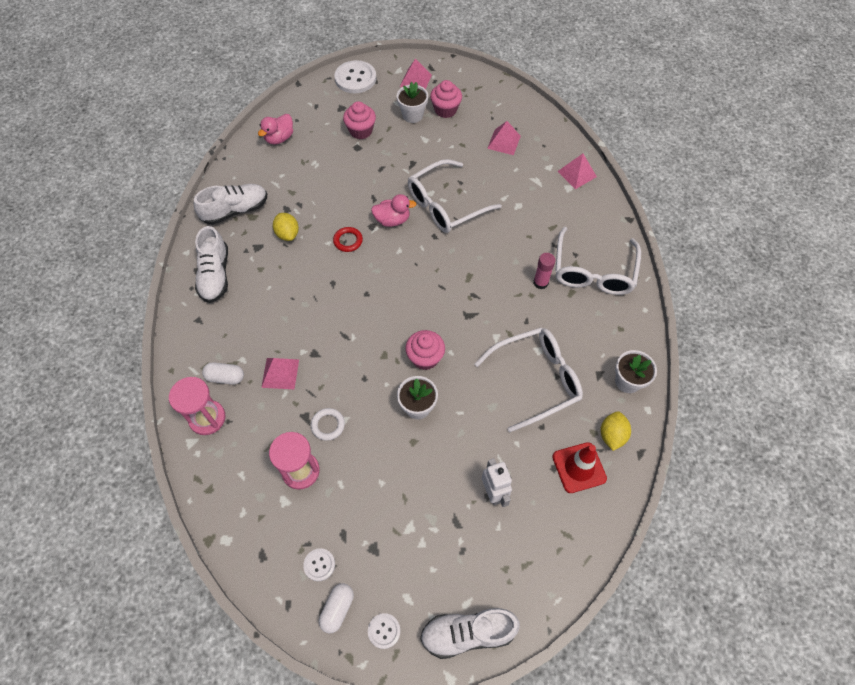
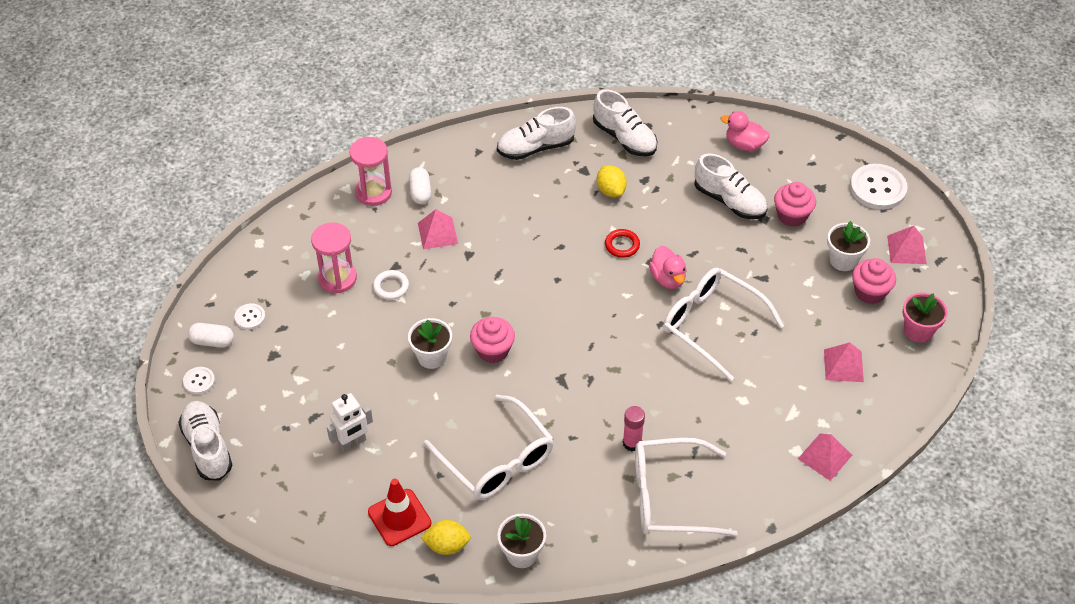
camera: 75 degrees right, 10 degrees down
yellow lemon [273,213,299,241] -> yellow lemon turned 75 degrees counterclockwise [597,165,627,197]
none -> white shoe [694,153,768,219]
none -> pink flower pot [902,293,948,343]

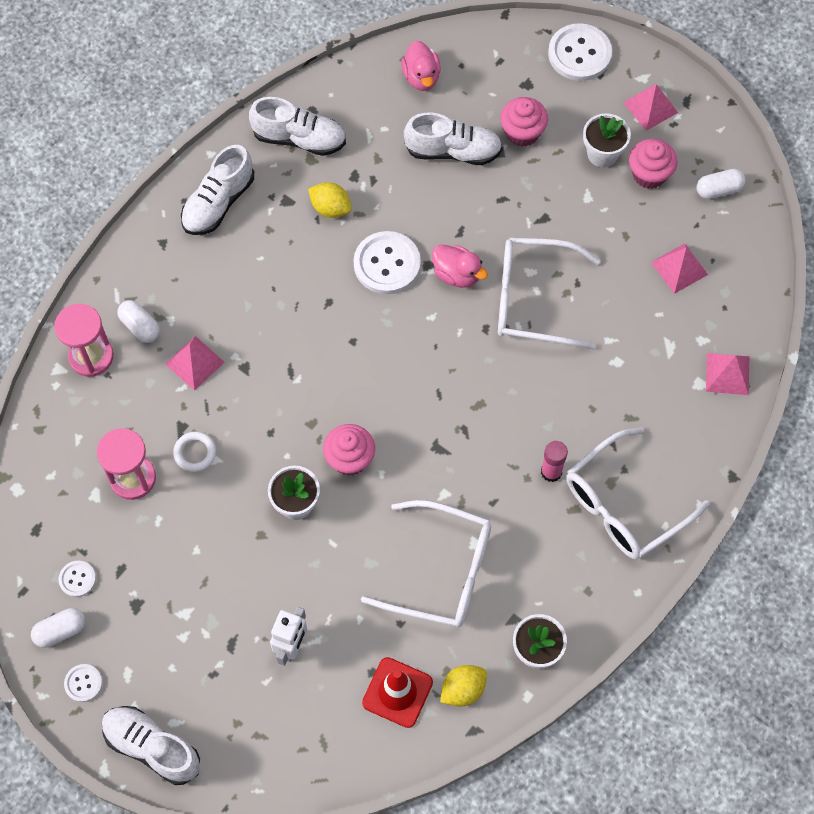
camera: 35 degrees left, 15 degrees up
red ring [605,229,640,258] -> white button [353,231,421,294]
pink duck [721,111,770,151] -> pink duck turned 90 degrees counterclockwise [401,40,441,91]
pink flower pot [902,293,948,343] -> white capsule [696,169,746,199]

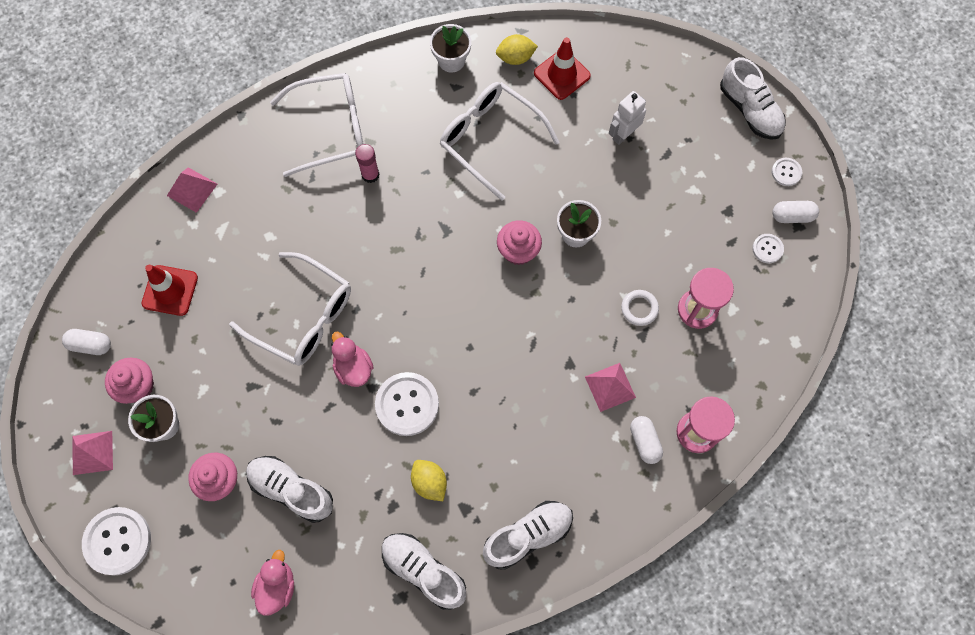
camera: 155 degrees left, 5 degrees up
pink pyramid [651,243,708,294] -> red traffic cone [142,265,198,316]

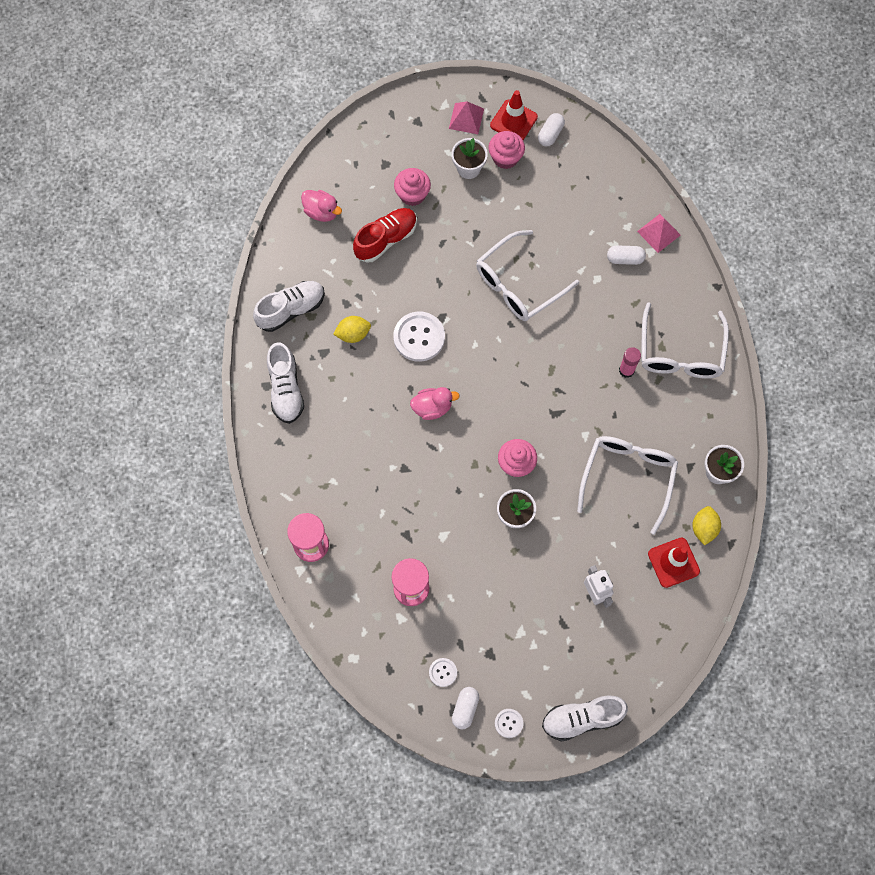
camera: 110 degrees right, 0 degrees up
white button [82,507,151,575] -> none
red traffic cone [142,265,198,316] -> red traffic cone moved to [490,90,538,140]
white shoe [246,456,333,523] -> red shoe [353,208,417,263]
pink duck [331,332,374,387] -> pink duck moved to [410,387,460,420]
white glasses [440,82,560,201] -> white glasses turned 45 degrees counterclockwise [577,436,678,535]
pink pyramid [585,363,636,412] -> none
white ring [621,290,659,326] -> none
white capsule [630,416,663,464] -> white capsule moved to [607,245,646,265]

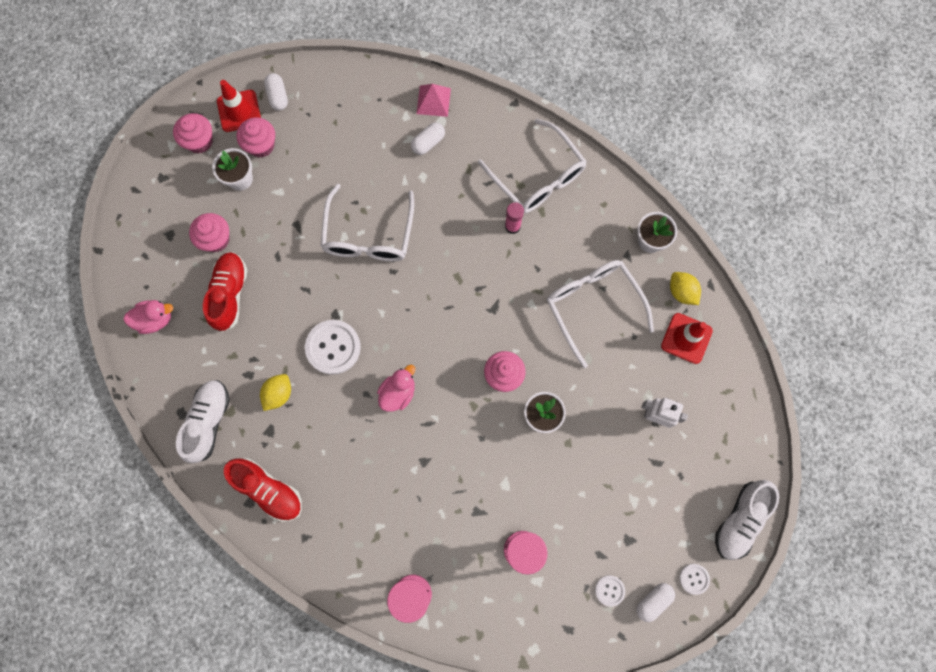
camera: 45 degrees left, 5 degrees up
white shoe [267,342,304,424] -> red shoe [224,458,302,521]
pink pyramid [449,102,484,134] -> pink cupcake [173,113,213,153]
white capsule [452,687,479,729] -> white capsule turned 75 degrees clockwise [636,583,675,622]

